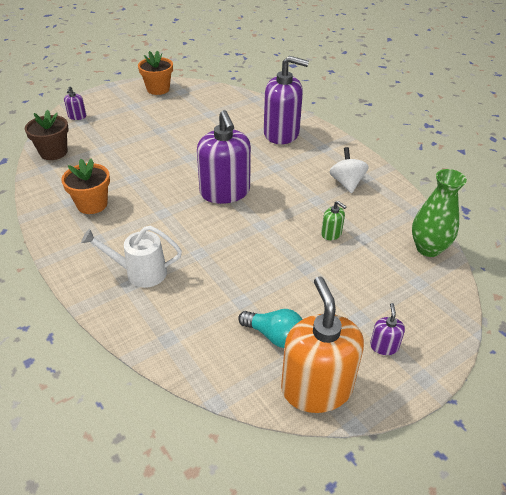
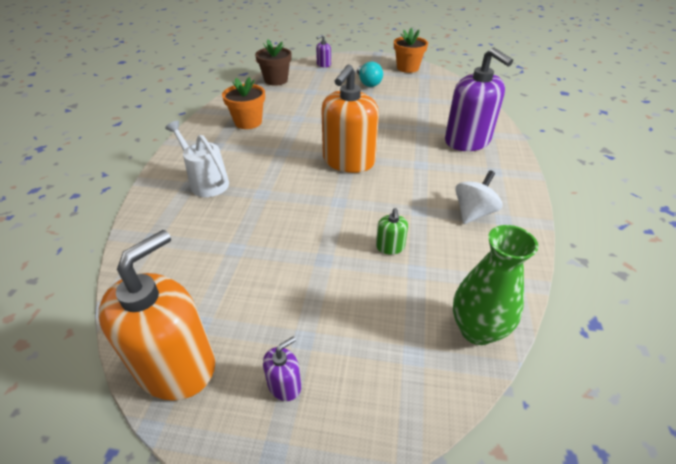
camera: 45 degrees right, 0 degrees up
purple soap dispenser [197,110,251,204] -> orange soap dispenser [321,64,379,173]
turquoise light bulb [238,309,303,348] -> turquoise light bulb moved to [357,62,383,87]

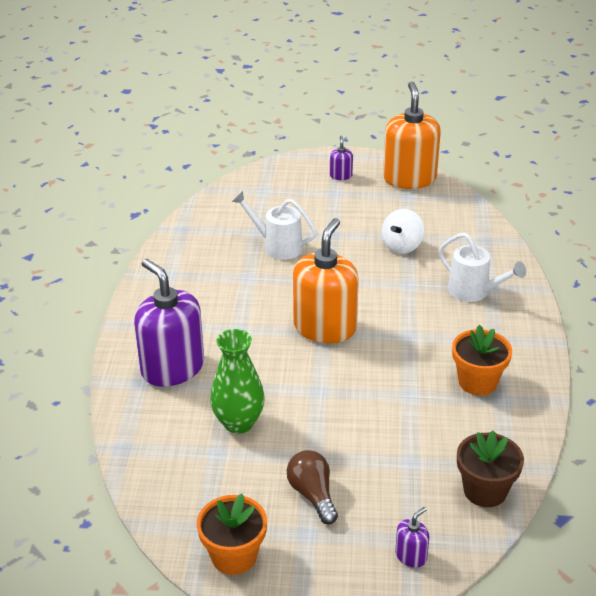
camera: 175 degrees right, 5 degrees down
orange soap dispenser [98,230,215,401] -> orange soap dispenser turned 150 degrees clockwise [383,82,441,189]
purple soap dispenser [263,337,301,401] -> purple soap dispenser turned 135 degrees clockwise [330,136,353,180]
turquoise light bulb [357,62,383,87] -> brown light bulb [287,450,338,524]
green soap dispenser [376,208,408,254] -> white watering can [232,191,317,260]
green vase [453,225,538,345] -> green vase moved to [210,329,265,434]
white spinning top [455,170,503,224] -> white spinning top moved to [381,209,424,254]

